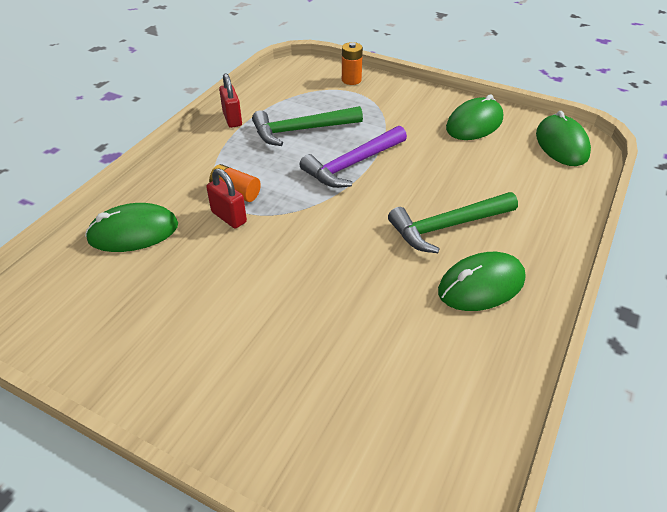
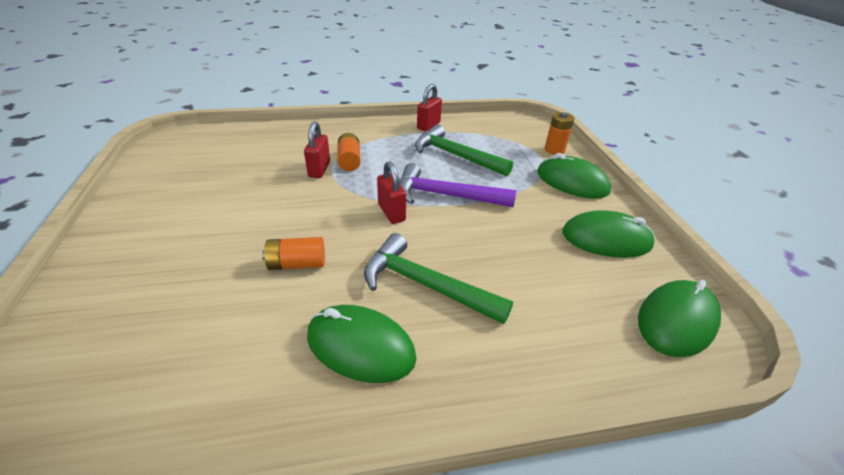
camera: 50 degrees right, 5 degrees down
green mouse [85,203,178,252] -> green mouse moved to [537,153,611,199]
none -> orange battery [262,237,325,270]
none -> red padlock [377,161,406,224]

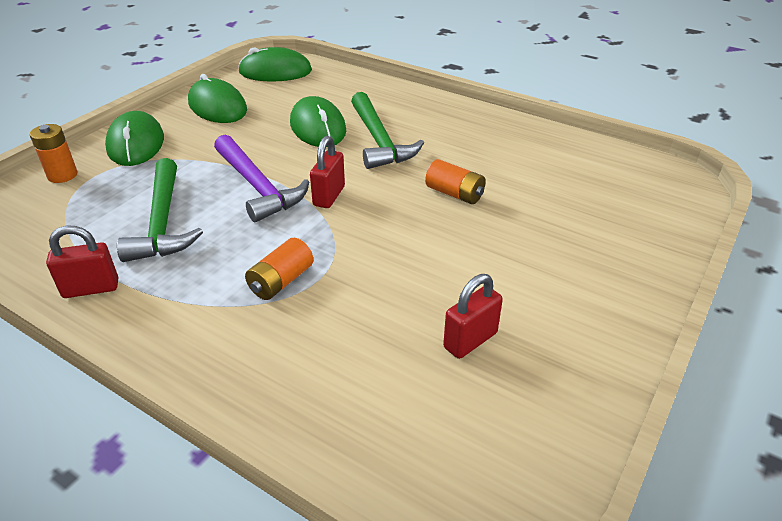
camera: 135 degrees left, 0 degrees up
red padlock [304,122,330,178] -> red padlock moved to [443,274,503,359]
green mouse [307,305,416,383] -> green mouse moved to [290,96,346,147]

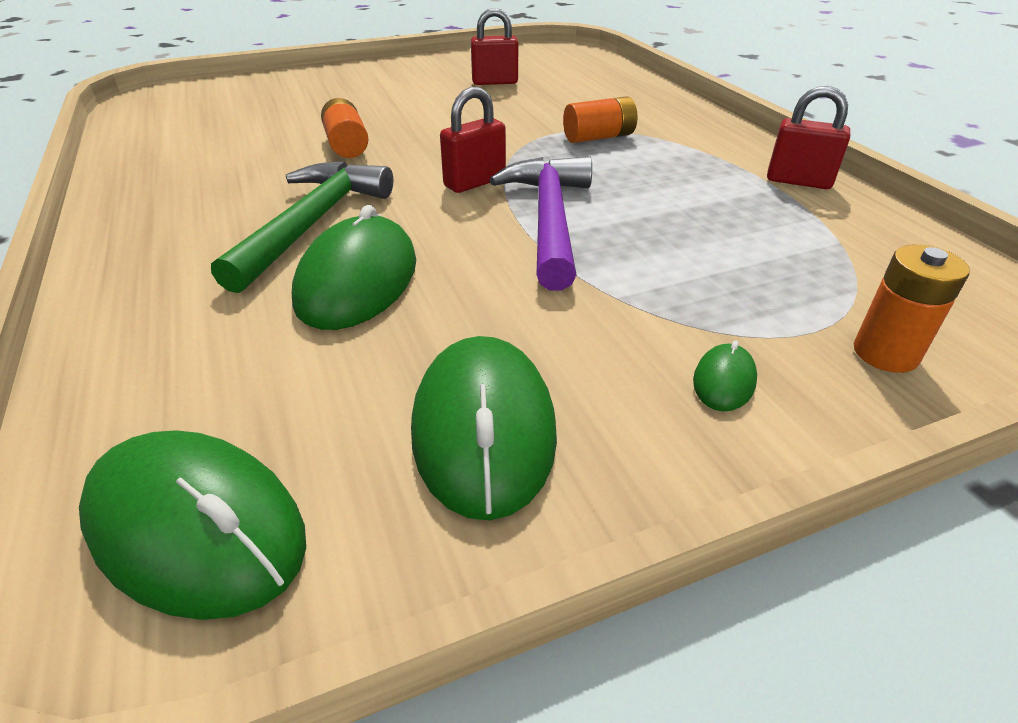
camera: 145 degrees left, 0 degrees up
green mouse [105,111,164,166] -> green mouse [693,340,757,412], size x0.45
green hammer [117,158,203,262] -> none

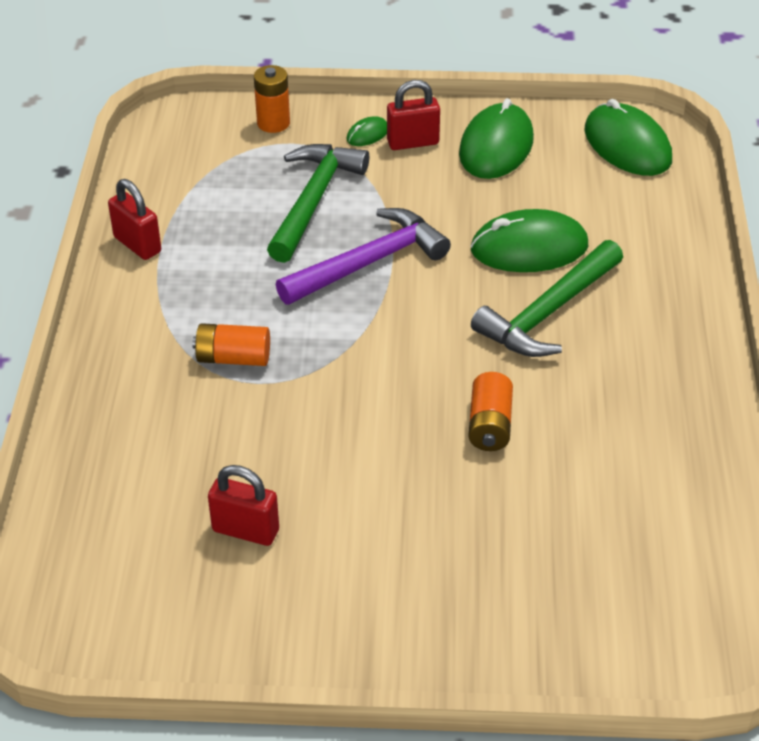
camera: 155 degrees left, 5 degrees up
green mouse [292,205,416,330] -> green mouse turned 45 degrees clockwise [470,209,588,272]
red padlock [440,87,506,193] -> red padlock moved to [387,80,440,150]
purple hammer [489,156,592,291] -> purple hammer turned 150 degrees counterclockwise [276,208,451,305]
none -> green hammer [267,144,369,263]

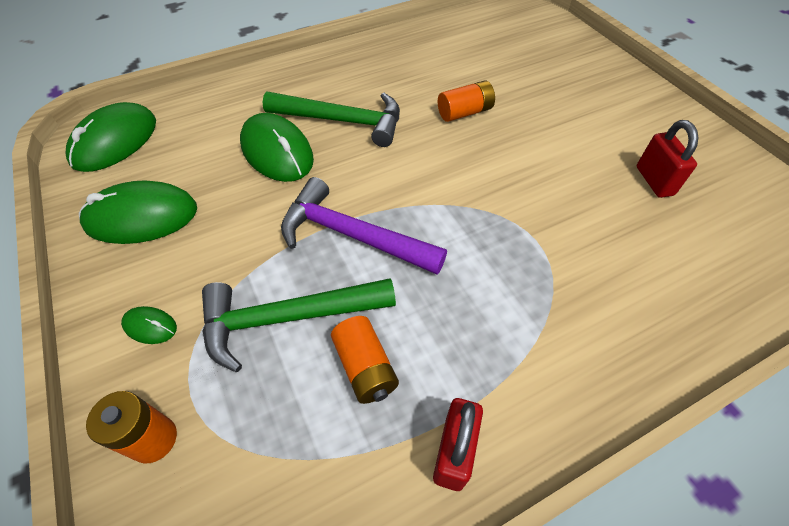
camera: 120 degrees left, 10 degrees up
orange battery [192,323,270,366] -> orange battery moved to [331,316,399,404]
red padlock [387,80,440,150] -> none

